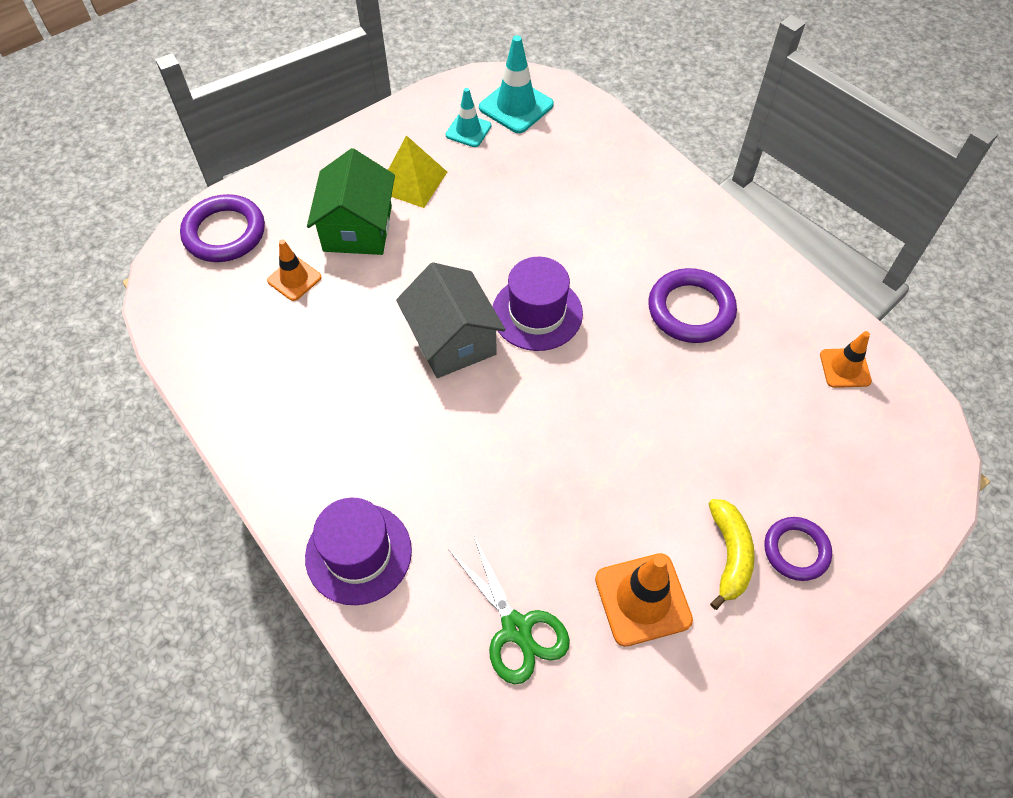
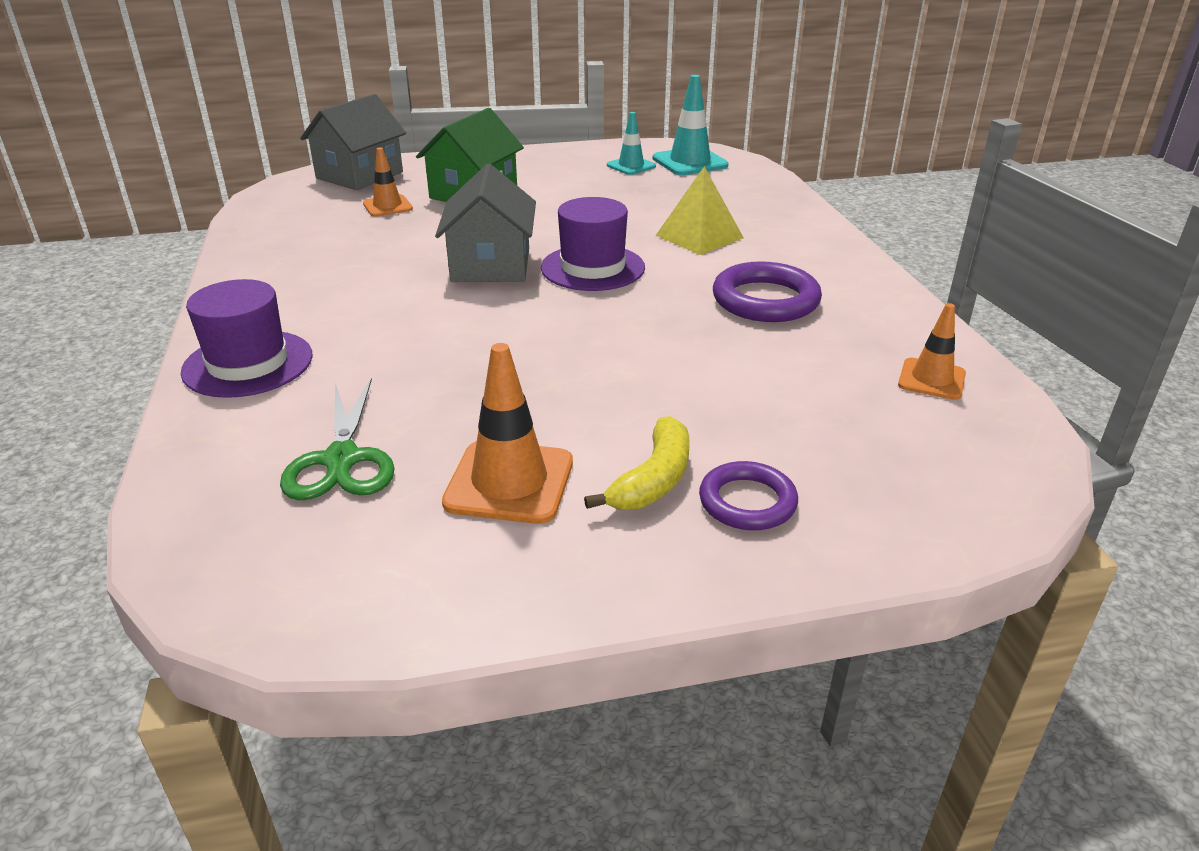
camera: 25 degrees right, 25 degrees down
purple ring [180,194,265,262] -> grey house [300,94,406,190]
yellow pyramid [388,135,447,208] -> yellow pyramid moved to [656,166,744,255]

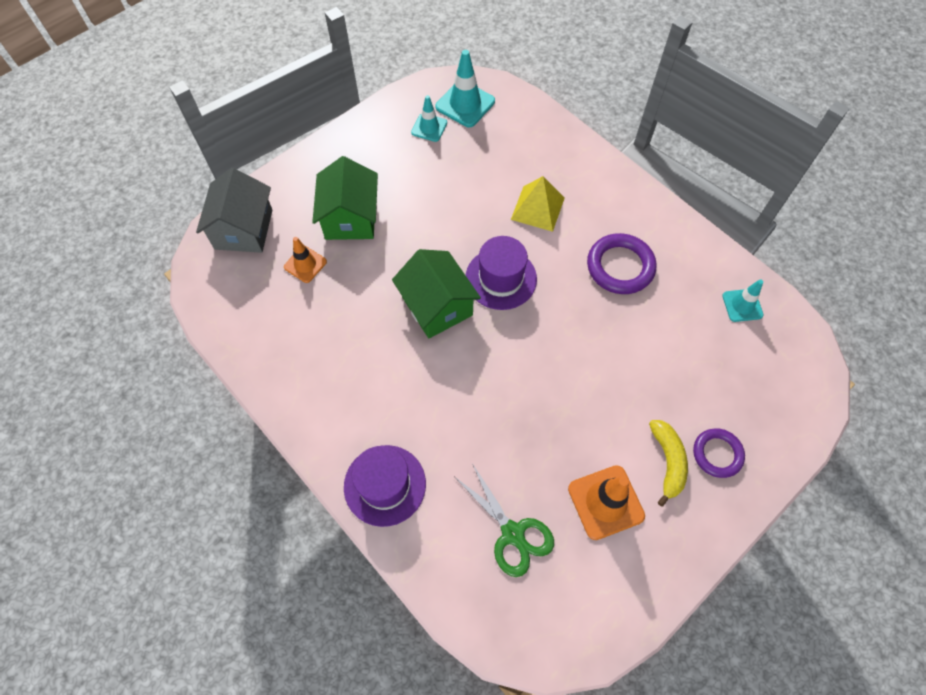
camera: 30 degrees left, 30 degrees up
grey house [435,163,536,282] -> green house [392,249,481,338]
orange traffic cone [898,303,966,400] -> turquoise traffic cone [722,279,764,322]

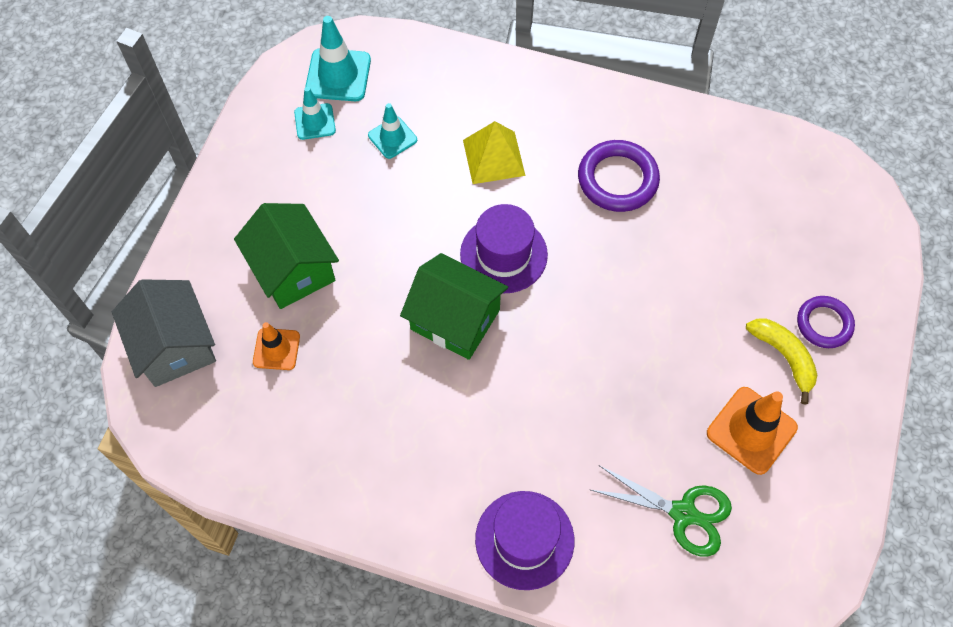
camera: 30 degrees left, 0 degrees up
turquoise traffic cone [722,279,764,322] -> turquoise traffic cone moved to [368,103,417,159]

